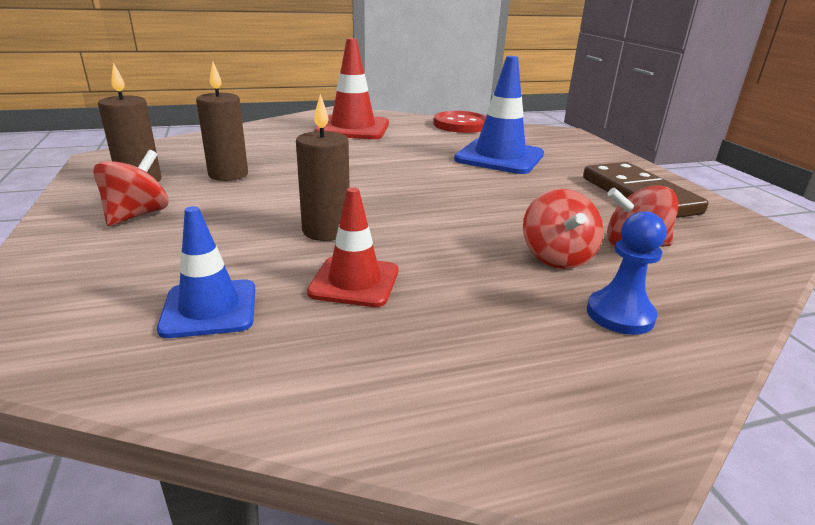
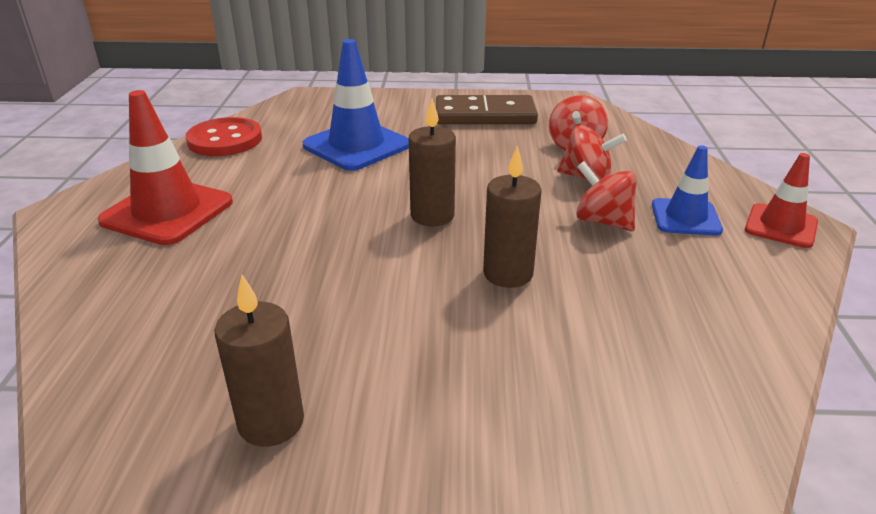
camera: 70 degrees left, 5 degrees up
red spinning top [93,150,169,226] -> red spinning top moved to [576,161,637,231]
blue traffic cone [157,206,255,338] -> blue traffic cone moved to [652,145,723,236]
brown candle [196,62,248,181] -> brown candle moved to [409,99,456,226]
red traffic cone [307,187,398,307] -> red traffic cone moved to [745,153,818,248]
blue pawn [587,211,667,335] -> none

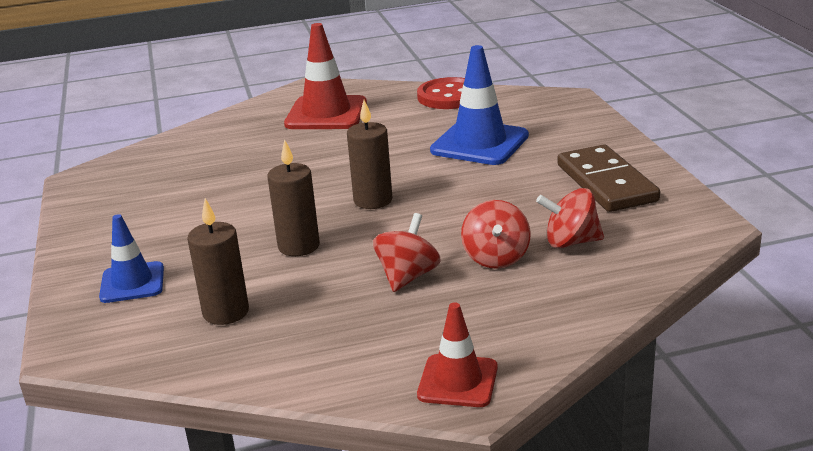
camera: 75 degrees right, 5 degrees down
brown candle [215,275,304,447] -> brown candle moved to [187,198,249,325]
blue traffic cone [652,145,723,236] -> blue traffic cone moved to [99,214,164,303]

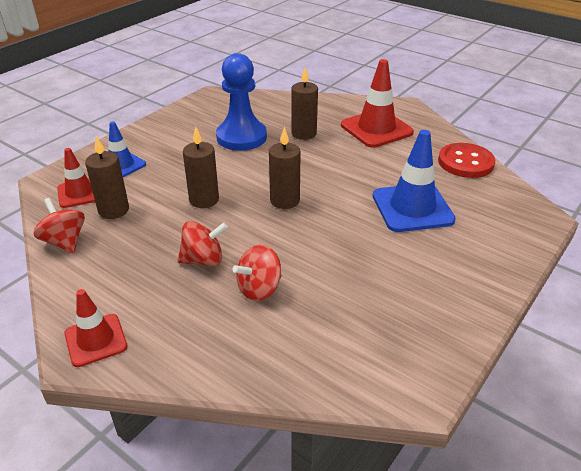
camera: 50 degrees right, 10 degrees up
red spinning top [536,188,604,248] -> red spinning top moved to [34,198,85,254]
brown domino [558,145,660,212] -> none
none -> red traffic cone [57,148,95,208]
none -> blue pawn [216,53,267,151]
none -> brown candle [291,67,318,140]

